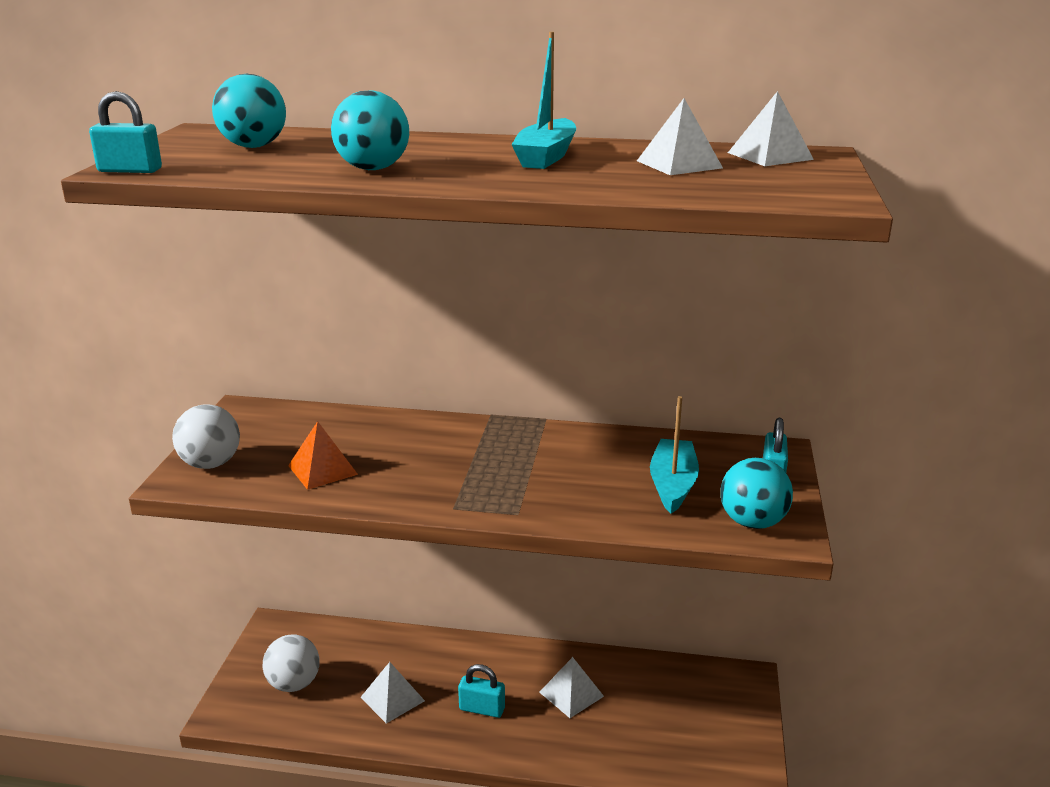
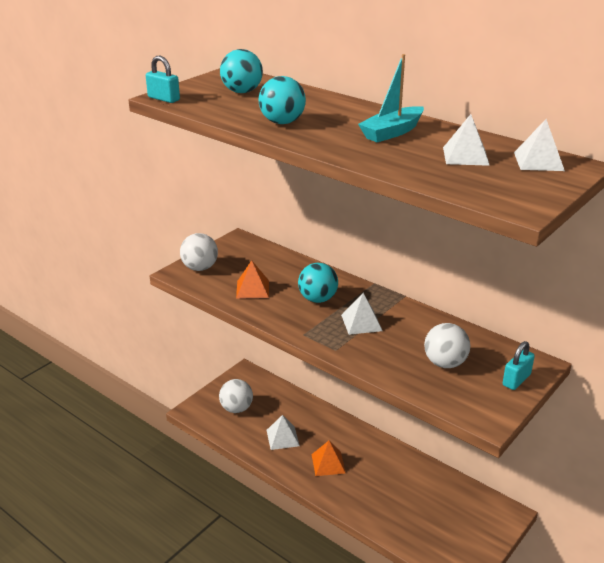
camera: 30 degrees right, 5 degrees up
turquoise padlock [458,664,505,718] -> orange pyramid [312,441,346,476]
white pyramid [539,657,604,718] -> white pyramid moved to [341,293,382,335]
turquoise boat [650,396,699,514] -> white ball [424,323,470,368]
turquoise ball [720,458,793,529] -> turquoise ball moved to [298,263,338,303]

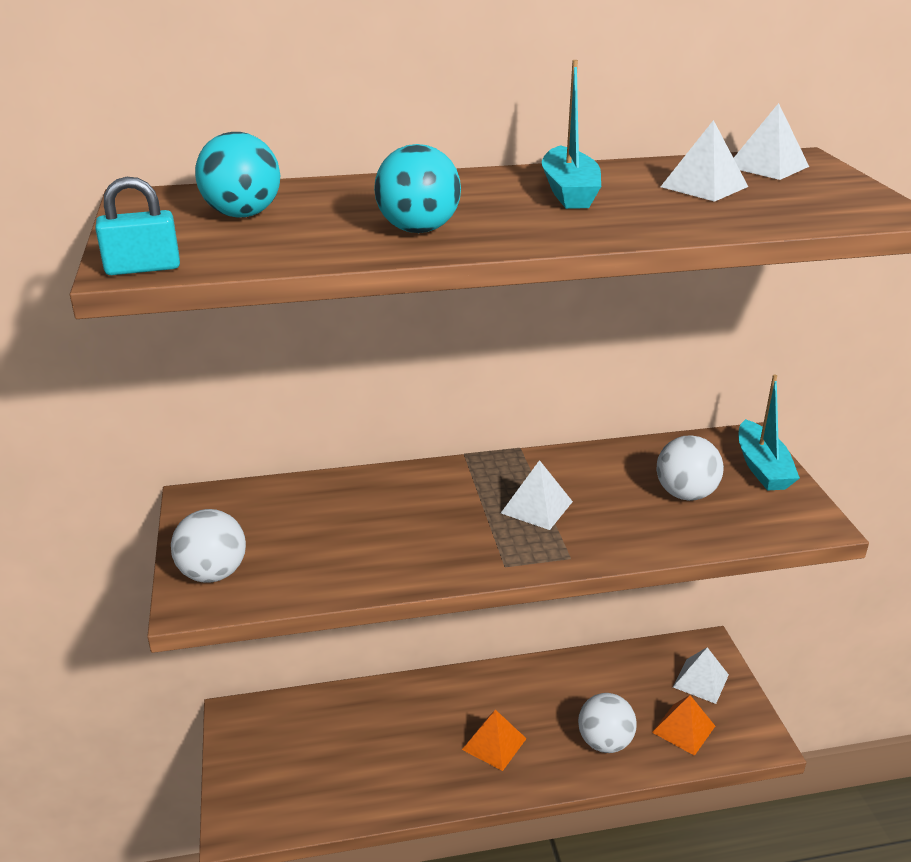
camera: 50 degrees left, 0 degrees up
white ball [219,379,253,413] -> white ball moved to [578,693,637,753]
orange pyramid [236,260,269,299] -> orange pyramid moved to [652,695,715,756]
white pyramid [266,415,300,450] -> white pyramid moved to [673,647,729,704]
turquoise ball [298,263,338,303] -> none
turquoise padlock [503,341,535,390] -> turquoise boat [739,374,800,491]

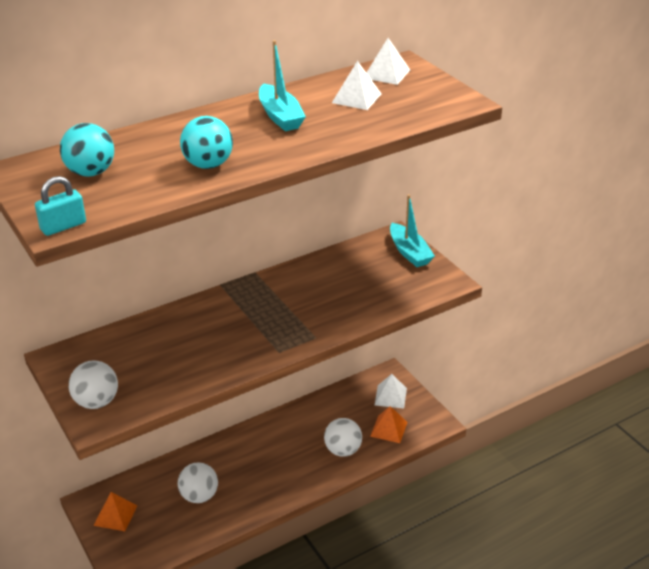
camera: 20 degrees left, 5 degrees up
orange pyramid [462,710,527,771] -> orange pyramid moved to [93,492,137,531]
white pyramid [501,460,573,530] -> none
white ball [657,435,724,501] -> white ball moved to [178,463,218,503]

